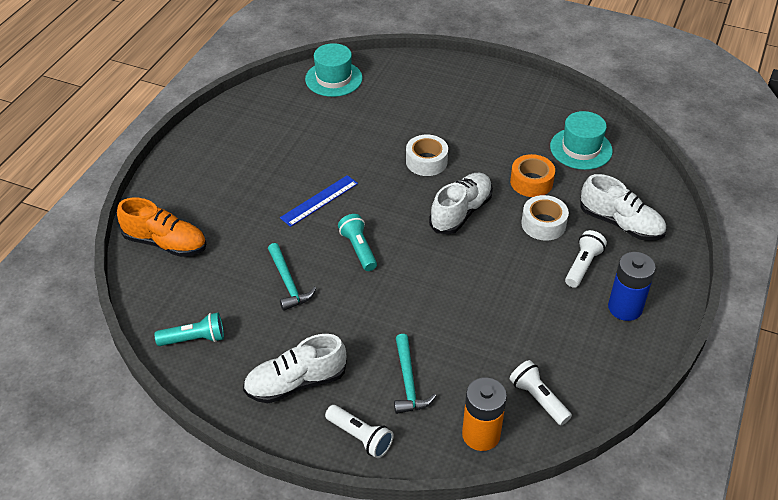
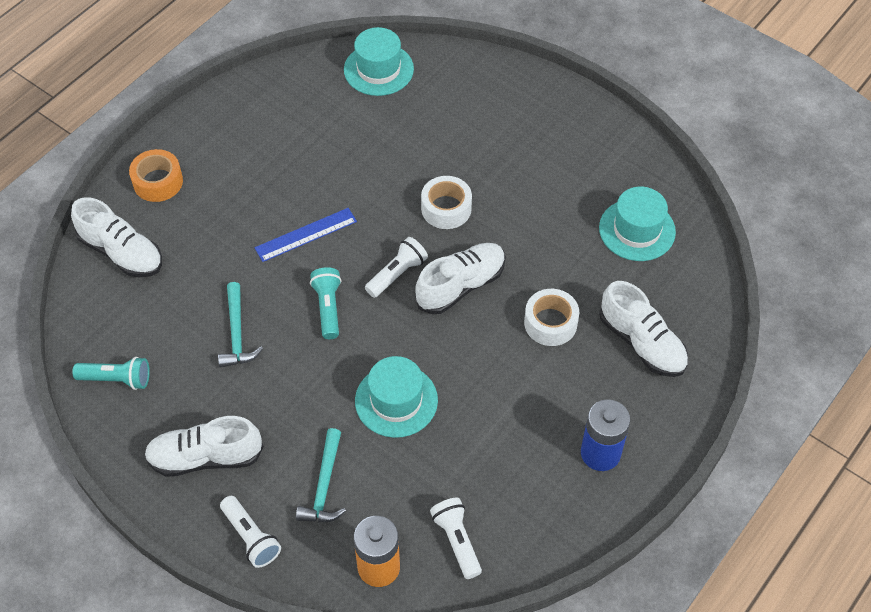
camera: 15 degrees right, 10 degrees up
orange shoe [117,198,206,257] -> white shoe [71,197,162,277]
orange tape [510,154,555,197] -> orange tape moved to [129,149,183,202]
white flashlight [565,230,607,288] -> white flashlight moved to [365,237,428,298]
none -> turquoise hat [355,356,438,438]

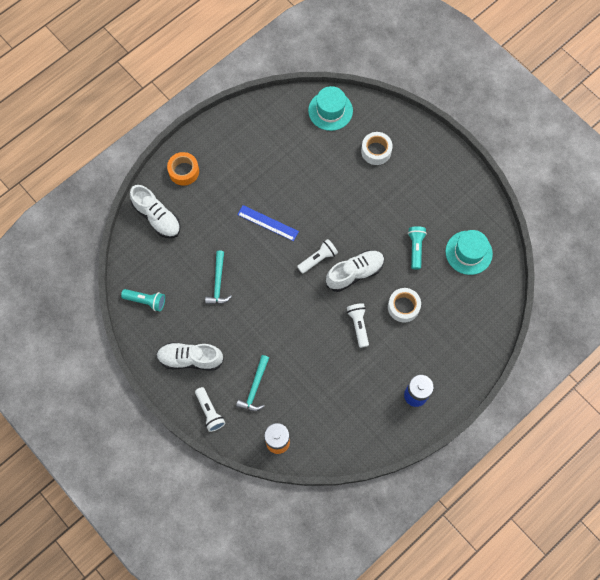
camera: 10 degrees right, 15 degrees up
blue ruler [255,208,357,262] -> blue ruler turned 45 degrees clockwise [237,205,299,241]
turquoise flashlight [310,267,341,339] -> turquoise flashlight moved to [408,226,427,270]
turquoise hat [355,356,438,438] -> none
white tape [421,176,472,229] -> white tape moved to [361,132,393,165]
white flashlight [430,498,482,579] -> white flashlight moved to [347,303,369,348]
white shoe [599,281,688,377] -> none

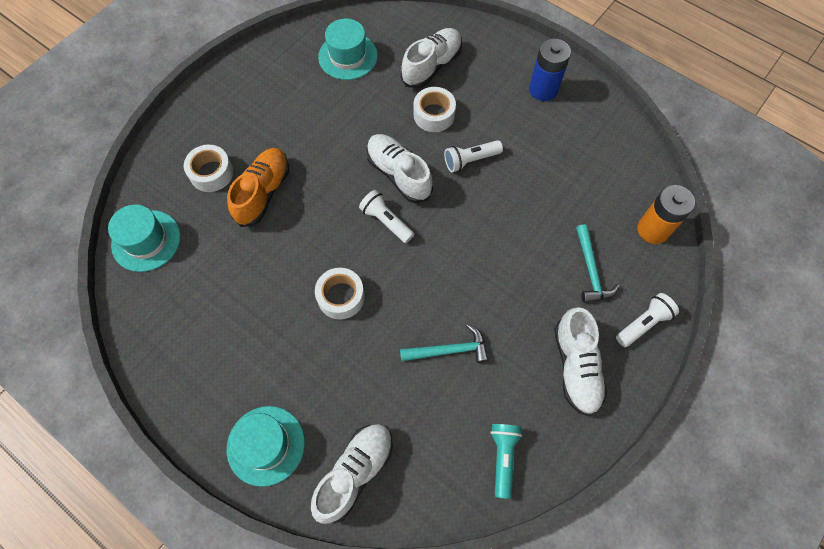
camera: 100 degrees left, 5 degrees down
orange tape [167,152,199,186] -> turquoise hat [227,406,305,487]
turquoise hammer [236,355,269,411] -> turquoise hammer turned 75 degrees clockwise [576,224,619,303]
blue ruler [237,205,299,241] -> white tape [315,268,365,320]
turquoise flashlight [408,226,427,270] -> none
none -> orange shoe [227,148,289,227]
none -> white shoe [401,28,462,89]

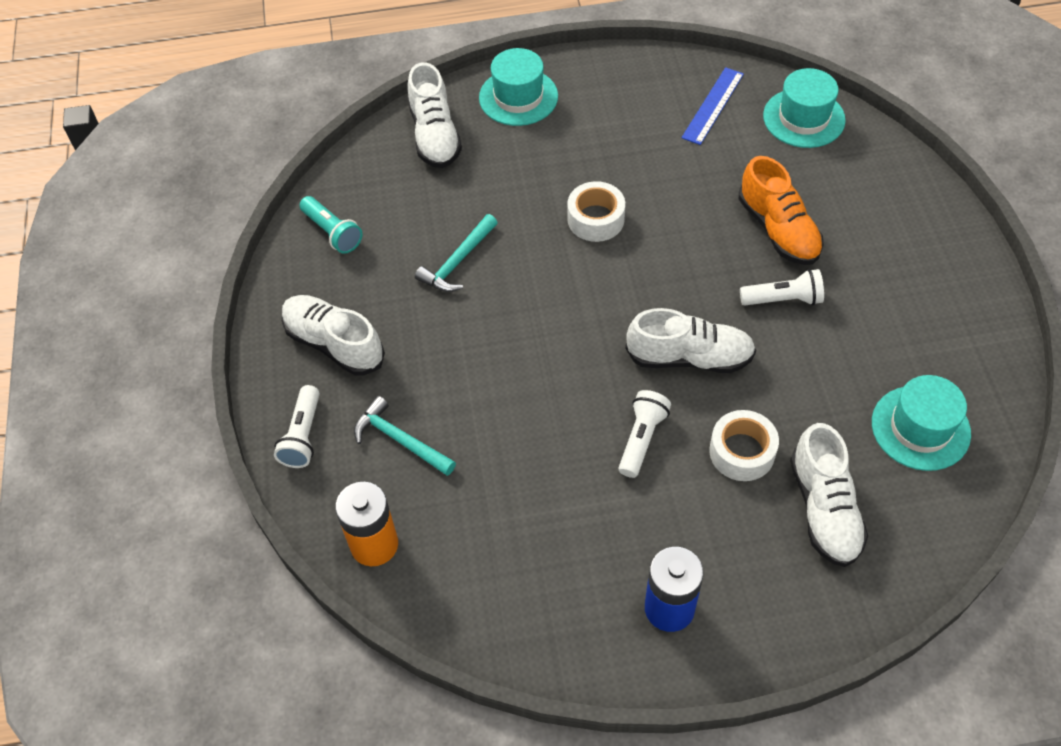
camera: 135 degrees right, 10 degrees down
white tape [184,145,233,192] -> none
white flashlight [359,190,414,243] -> white flashlight moved to [740,269,824,306]
none -> blue ruler [681,67,744,145]

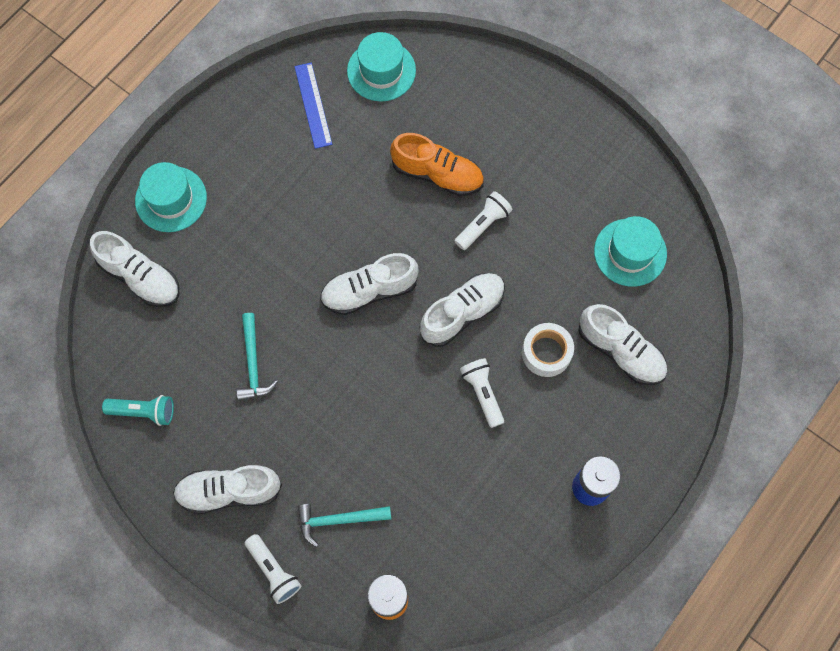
camera: 45 degrees left, 15 degrees up
white tape [567,181,625,242] -> none
none -> white shoe [320,253,419,315]

